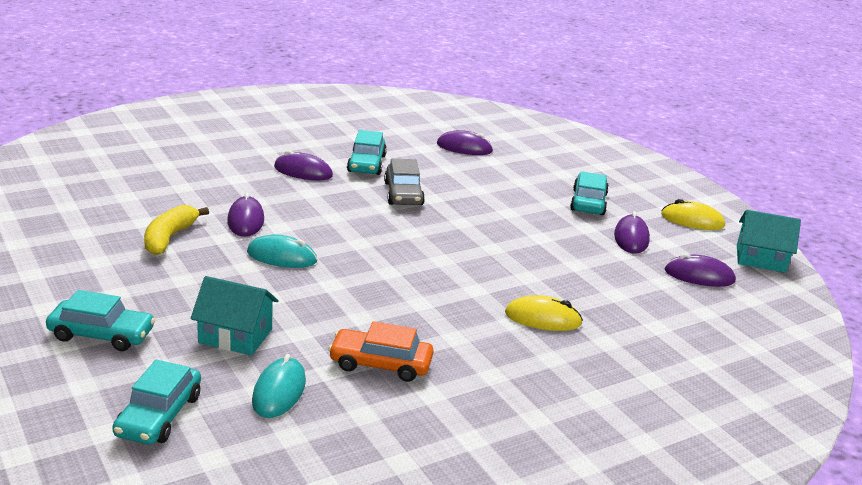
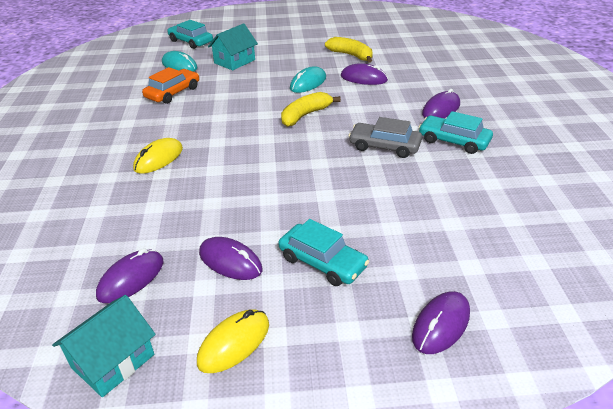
camera: 120 degrees right, 10 degrees up
turquoise car [46,290,155,351] -> none
purple mouse [437,130,493,155] -> purple mouse moved to [412,291,470,354]
none -> yellow banana [281,92,341,127]

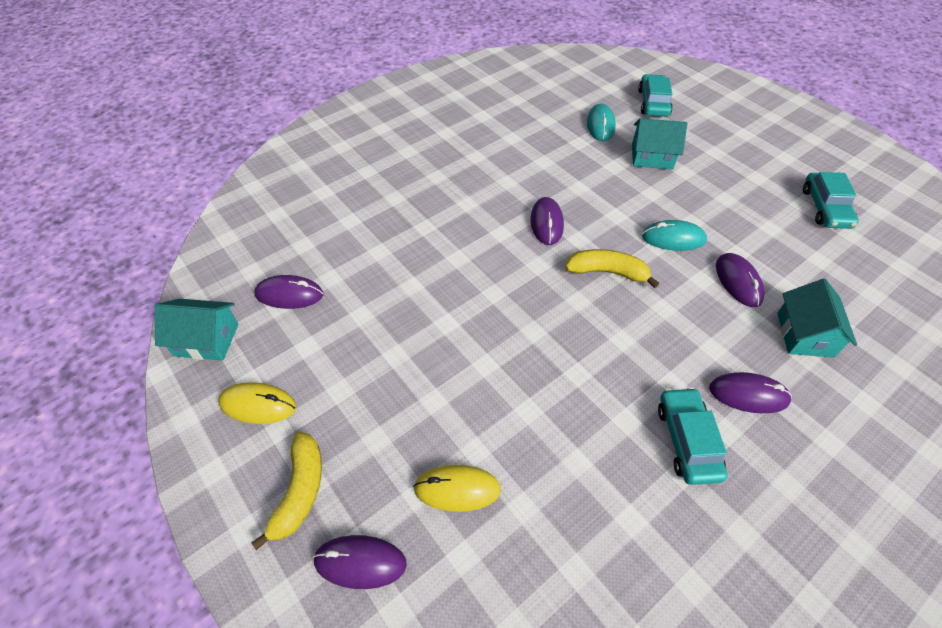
camera: 55 degrees right, 15 degrees up
yellow mouse [133,138,183,174] -> yellow mouse moved to [413,465,501,512]
orange car [142,67,199,104] -> none
purple mouse [199,237,262,280] -> purple mouse moved to [530,197,564,245]
turquoise car [278,219,369,286] -> turquoise car moved to [803,172,859,229]
yellow banana [325,37,373,63] -> yellow banana moved to [252,432,322,550]
grey car [349,117,422,158] -> none
none -> turquoise house [777,279,857,358]

